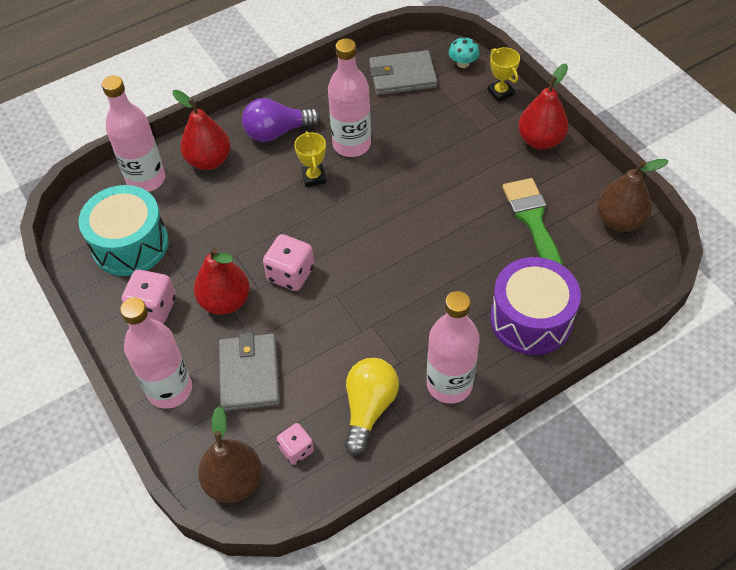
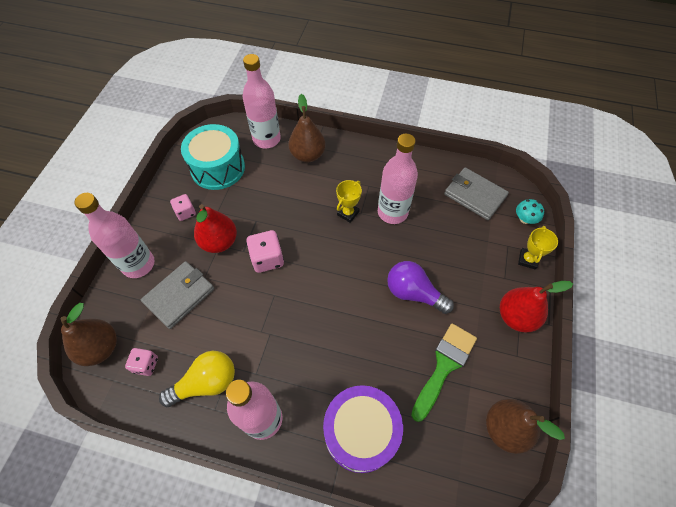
camera: 45 degrees right, 5 degrees up
pink dice [122,270,176,324] -> pink dice [170,194,196,221], size x0.64
red pear [173,90,231,170] -> brown pear [288,94,326,162]
purple light bulb [242,98,321,142] -> purple light bulb moved to [387,261,454,314]

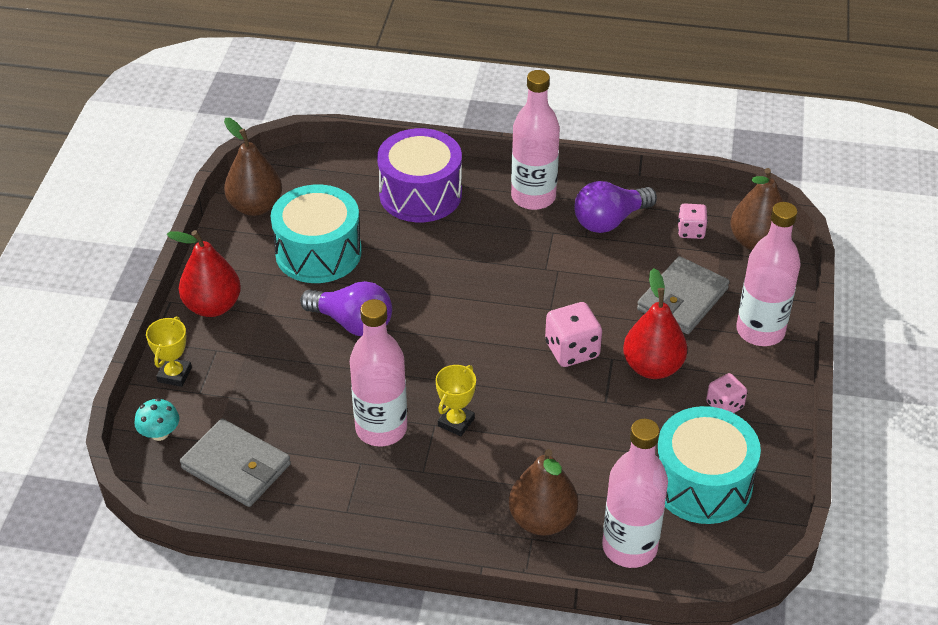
camera: 175 degrees right, 15 degrees down
yellow light bulb [159,351,235,407] -> purple light bulb [574,181,657,233]
green brush [411,323,477,422] -> turquoise drum [271,185,362,283]

